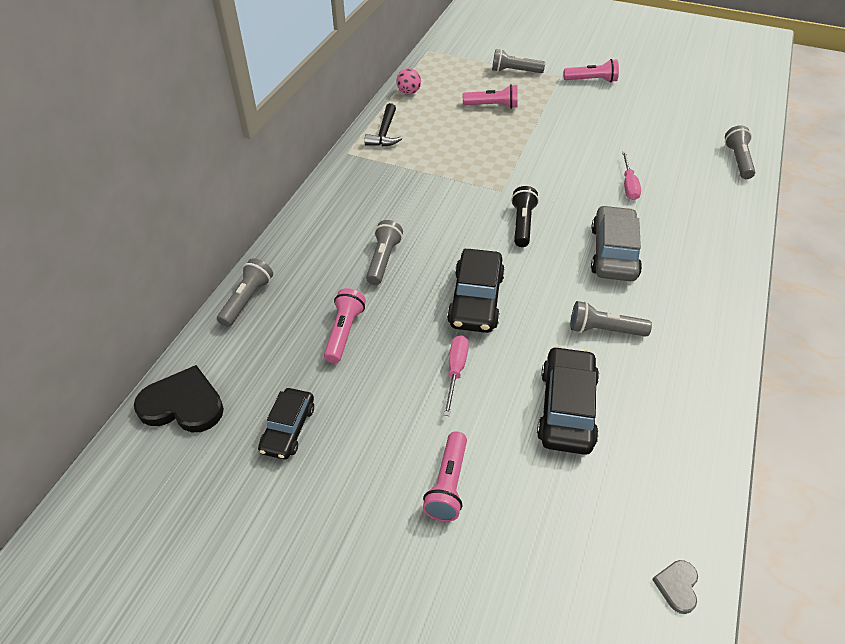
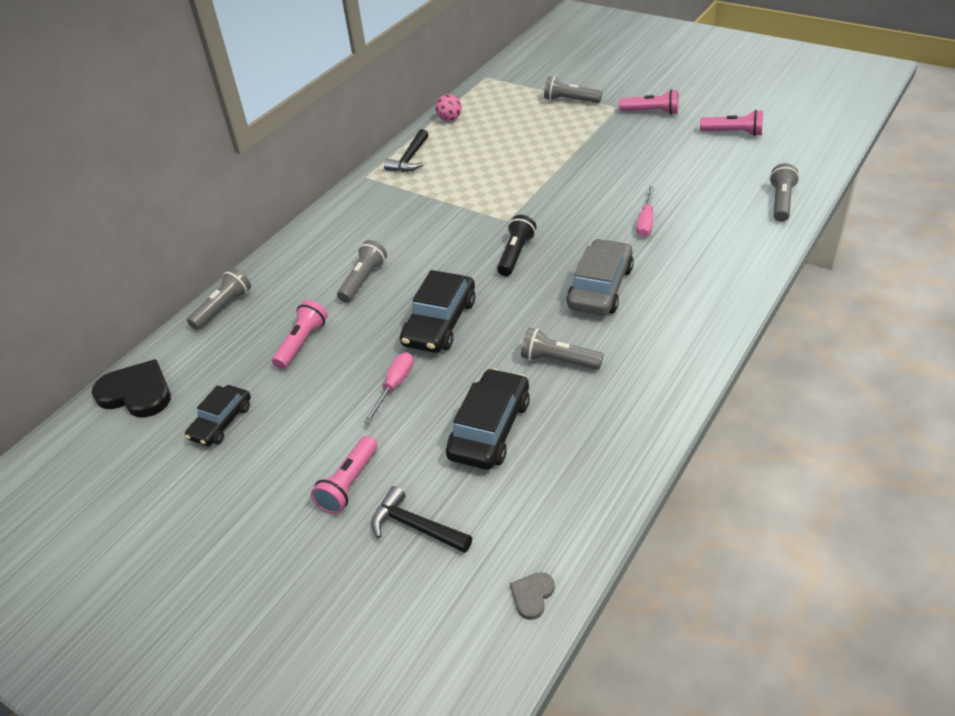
camera: 15 degrees right, 5 degrees down
pink flashlight [463,84,518,109] -> pink flashlight moved to [700,110,763,136]
none -> black hammer [371,486,472,553]

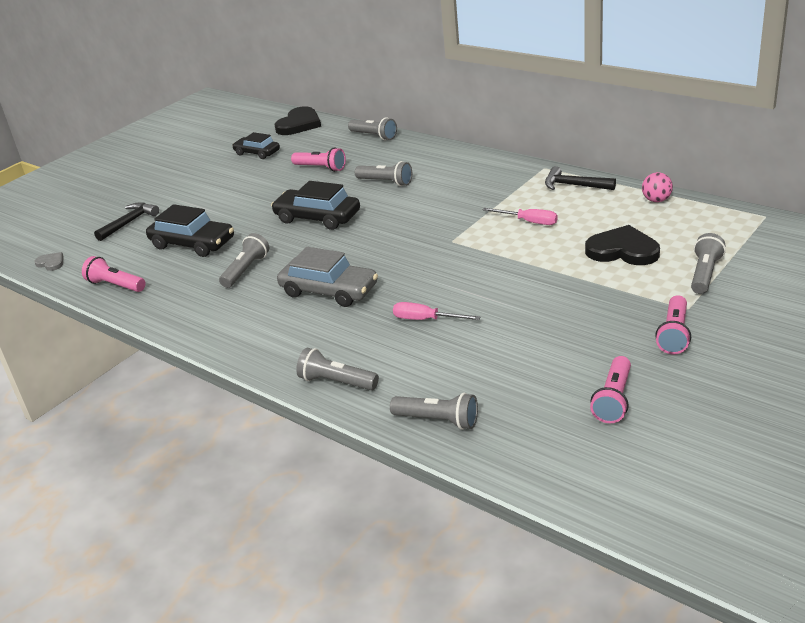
camera: 95 degrees right, 10 degrees down
pink flashlight [311,436,377,514] -> pink flashlight moved to [82,256,146,292]
pink screwdriver [364,352,413,424] -> pink screwdriver moved to [483,208,558,225]
black flashlight [497,215,536,276] -> none
none -> grey flashlight [296,348,379,390]
none -> black heart [585,225,660,265]

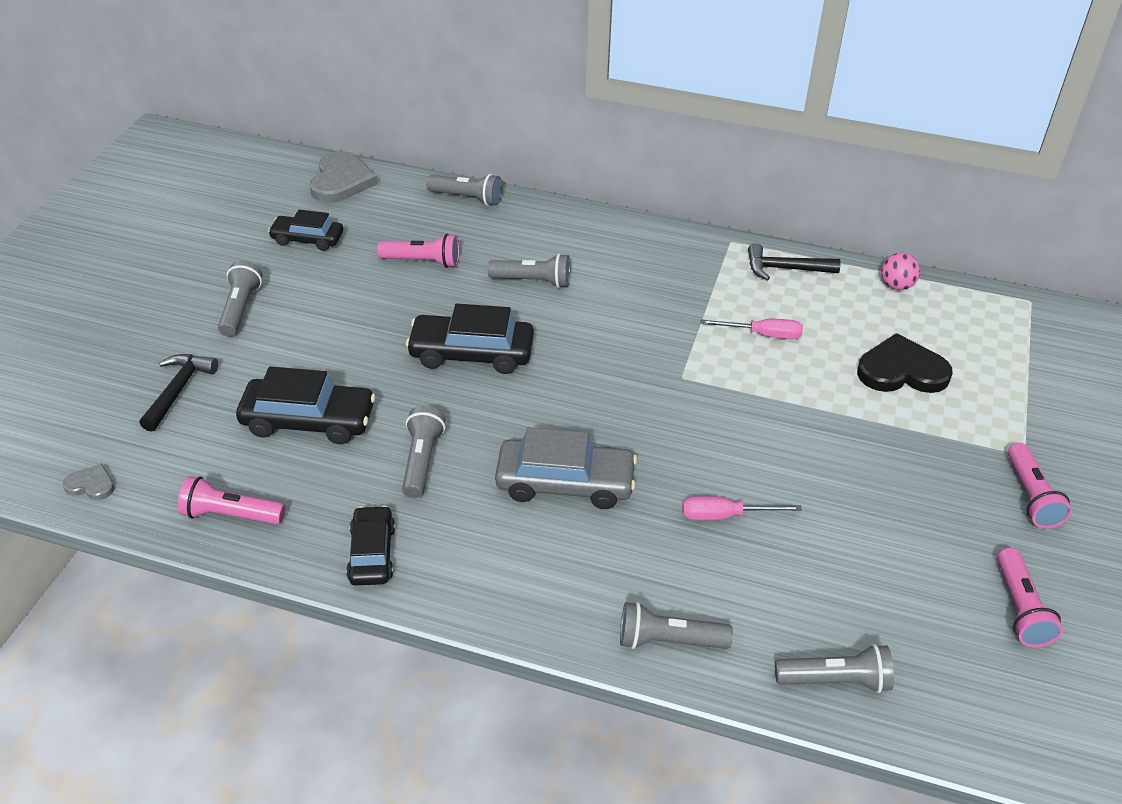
camera: 25 degrees left, 10 degrees up
black heart [275,106,321,135] -> grey heart [310,151,378,203]
grey flashlight [691,233,726,294] -> grey flashlight moved to [218,260,263,337]
none -> black car [346,506,395,586]

